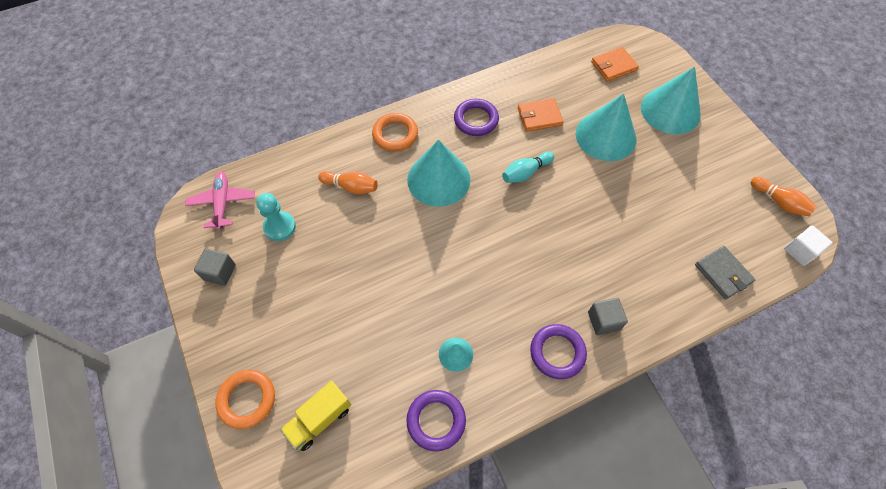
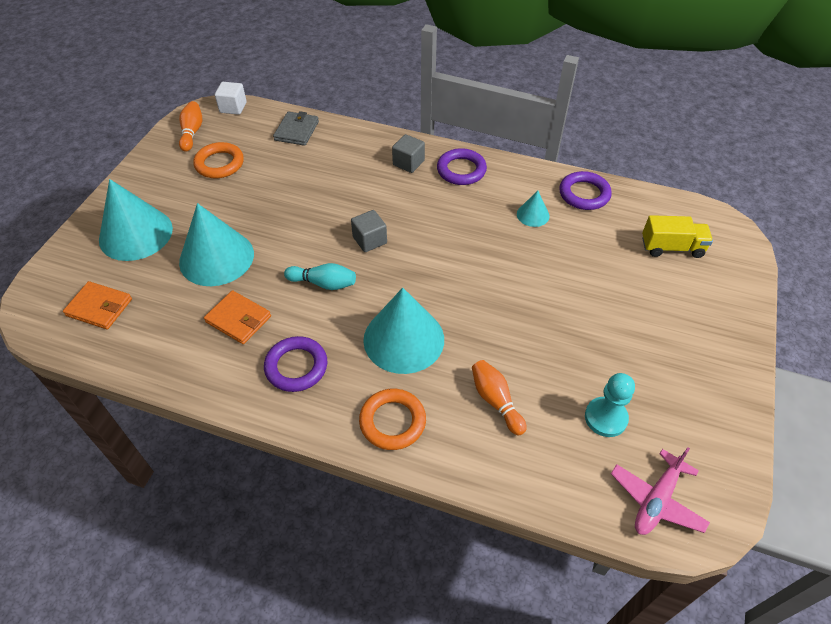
camera: 135 degrees left, 10 degrees down
grey cube [194,248,236,286] -> grey cube moved to [351,210,387,252]
orange ring [215,370,275,429] -> orange ring moved to [193,142,244,178]

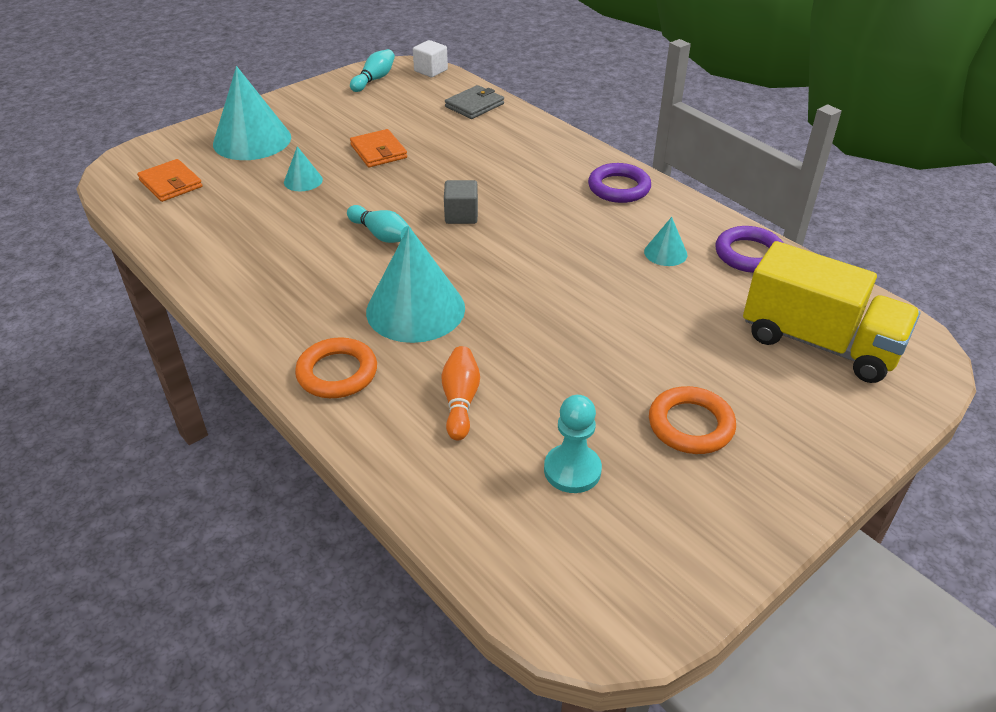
camera: 30 degrees right, 10 degrees down
orange bowling pin [179,101,202,152] -> turquoise bowling pin [350,49,395,92]
turquoise cone [179,203,254,286] -> turquoise cone [284,146,323,191], size x0.47
orange ring [193,142,244,178] -> orange ring moved to [649,386,736,454]
orange wallet [204,290,271,344] -> orange wallet moved to [350,129,407,167]
purple ring [264,336,327,392] -> none
grey cube [392,134,425,173] -> none
pink plane [611,447,710,535] -> none
yellow truck [642,215,713,258] -> yellow truck [743,241,920,383], size x1.73

